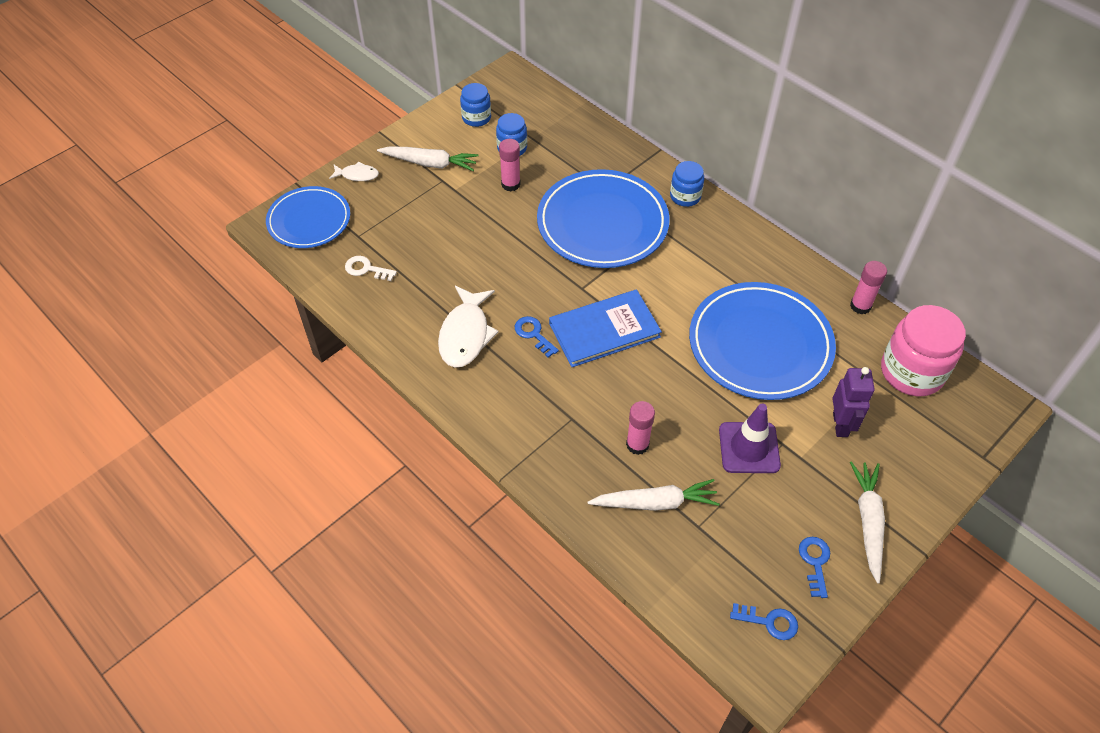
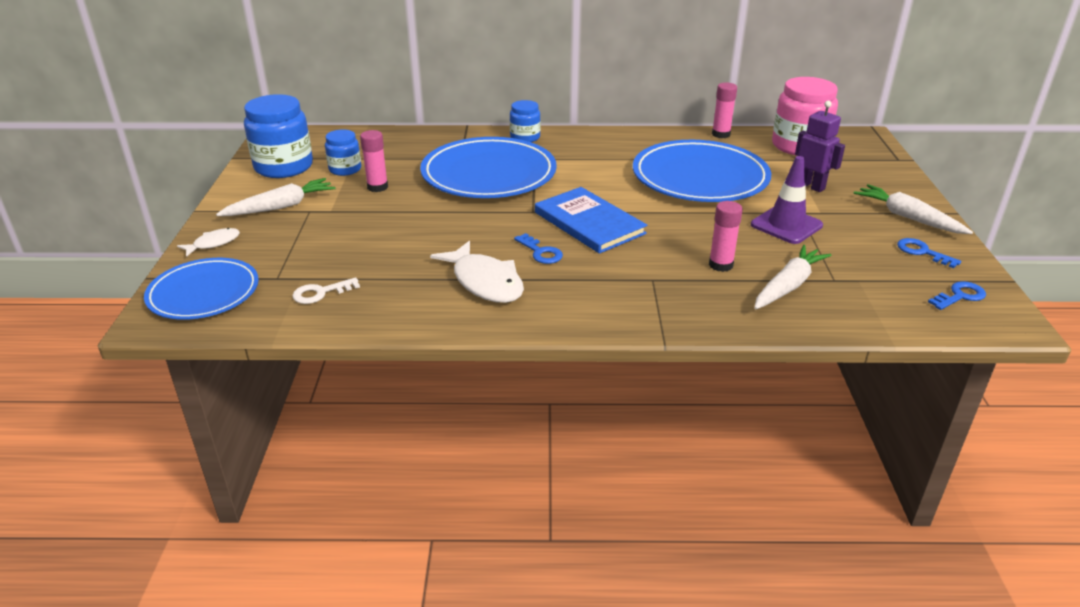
camera: 45 degrees left, 20 degrees down
blue jar [460,83,491,127] -> blue jar [244,94,313,178], size x1.80
blue key [515,316,559,358] -> blue key turned 135 degrees counterclockwise [514,233,563,264]
blue book [549,289,662,367] -> blue book turned 60 degrees counterclockwise [535,187,647,254]

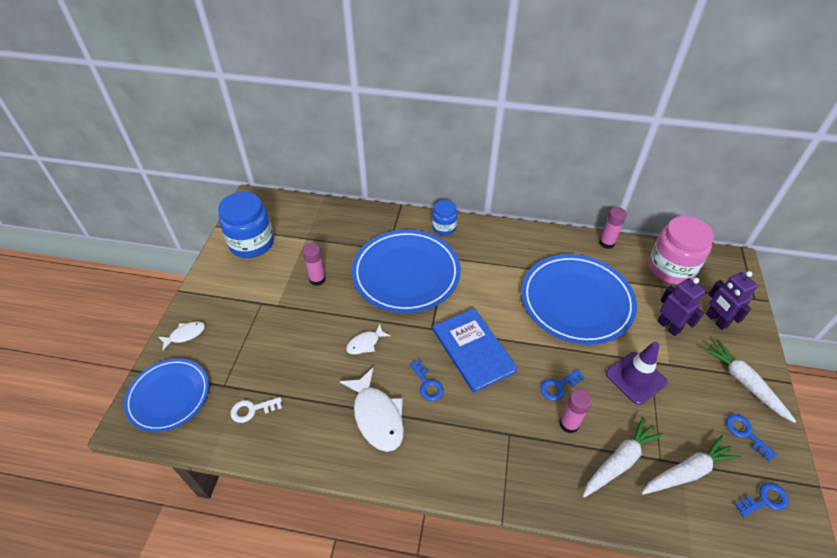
camera: 10 degrees right, 15 degrees up
white carrot [216,178,335,216] -> white carrot moved to [642,435,741,495]
blue jar [325,130,361,176] -> none
none -> white fish [346,324,390,355]
none -> blue key [540,369,585,401]
none -> purple robot [706,271,758,330]

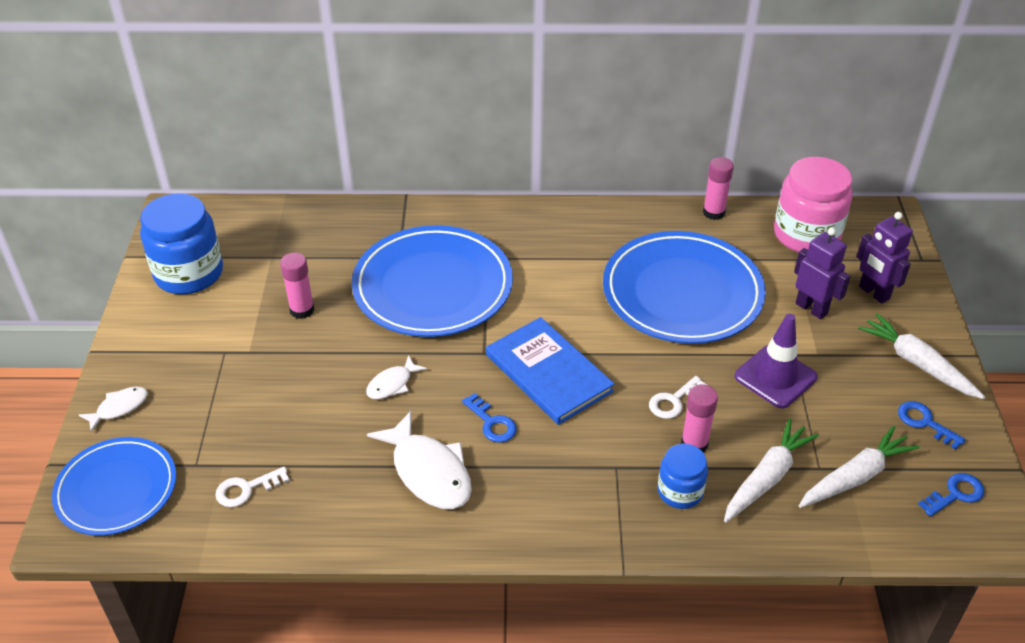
camera: 10 degrees left, 5 degrees down
blue jar [432,200,457,235] -> blue jar moved to [658,444,708,509]
blue key [540,369,585,401] -> white key [649,376,707,419]

